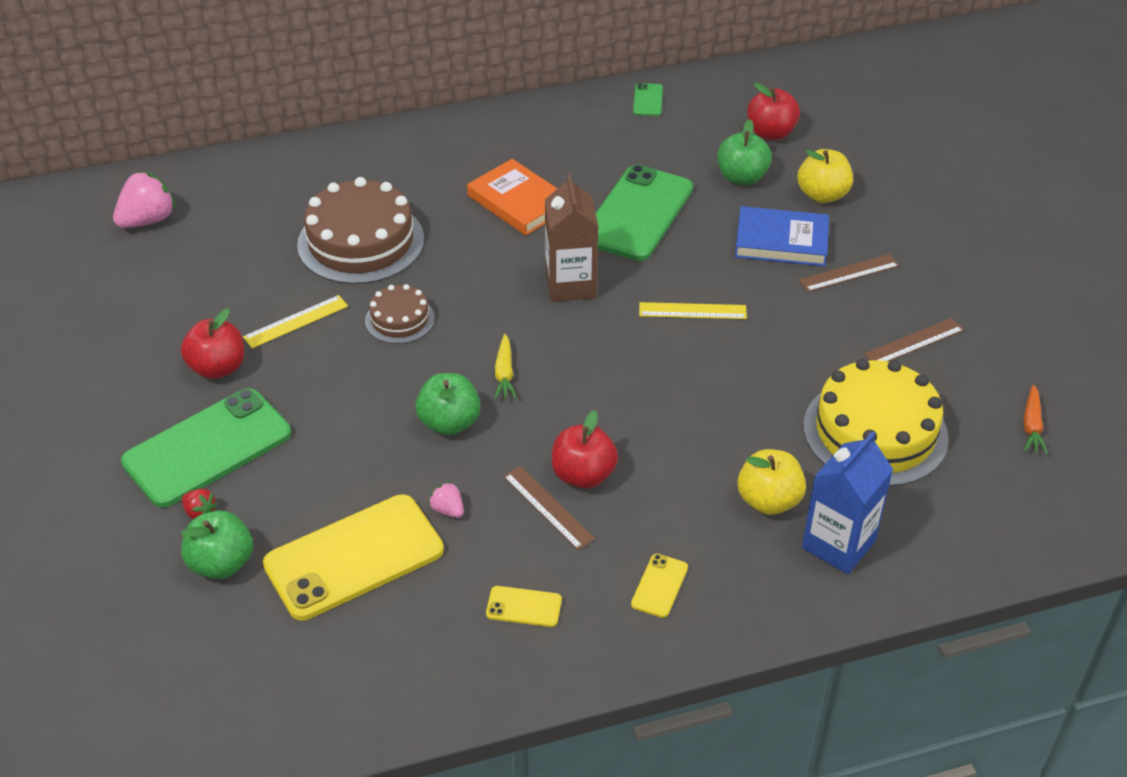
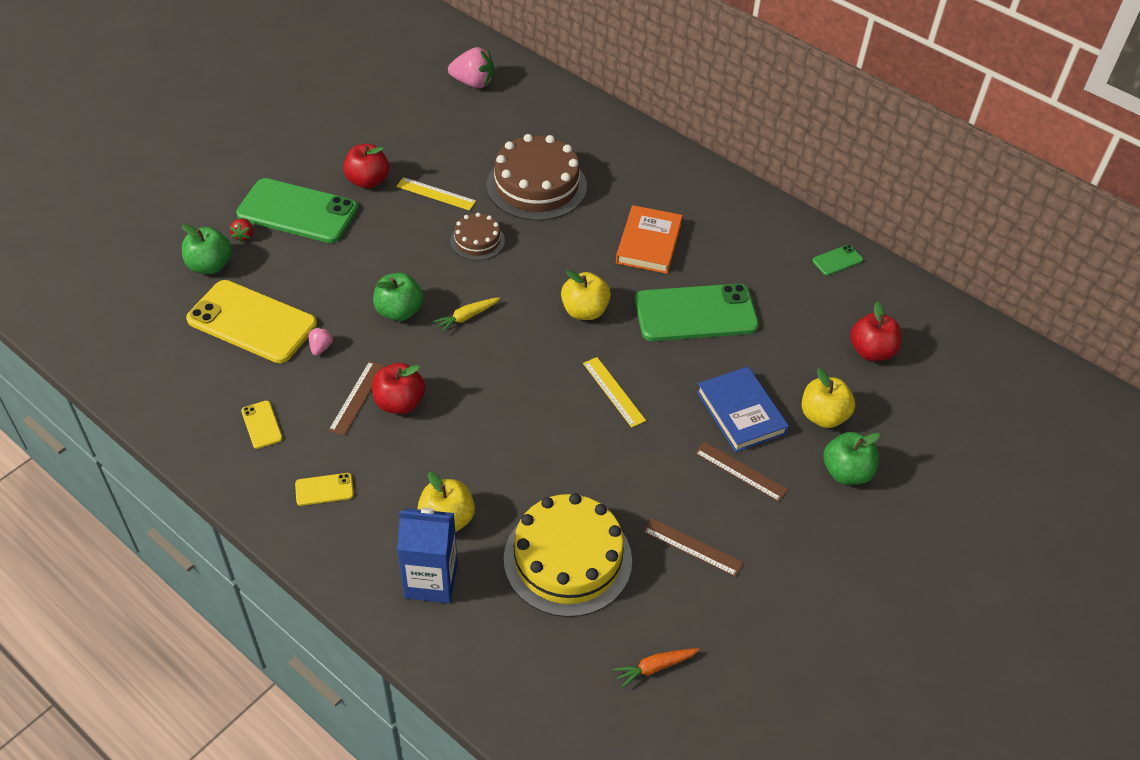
camera: 55 degrees right, 5 degrees up
brown carton [545,174,598,302] -> yellow apple [561,270,611,320]
green apple [717,119,772,185] -> green apple moved to [823,432,880,485]

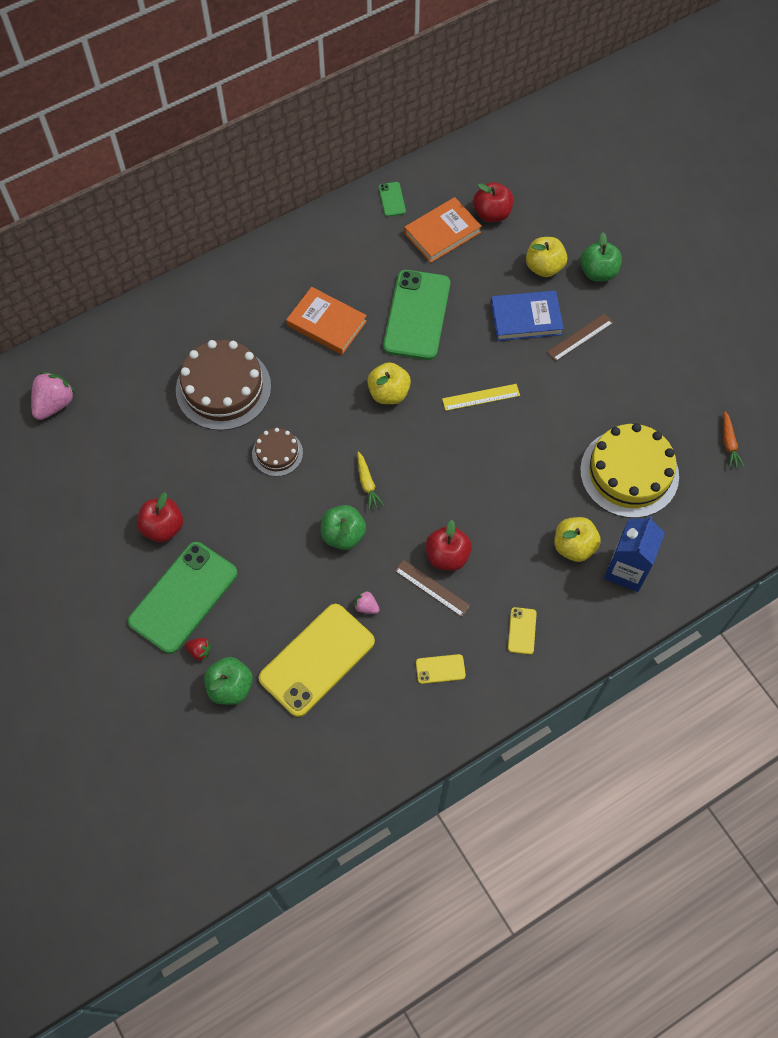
camera: 70 degrees left, 15 degrees up
yellow ruler [396,177,476,211] -> none
brown ruler [643,518,744,577] -> none
none -> orange book [404,197,482,263]

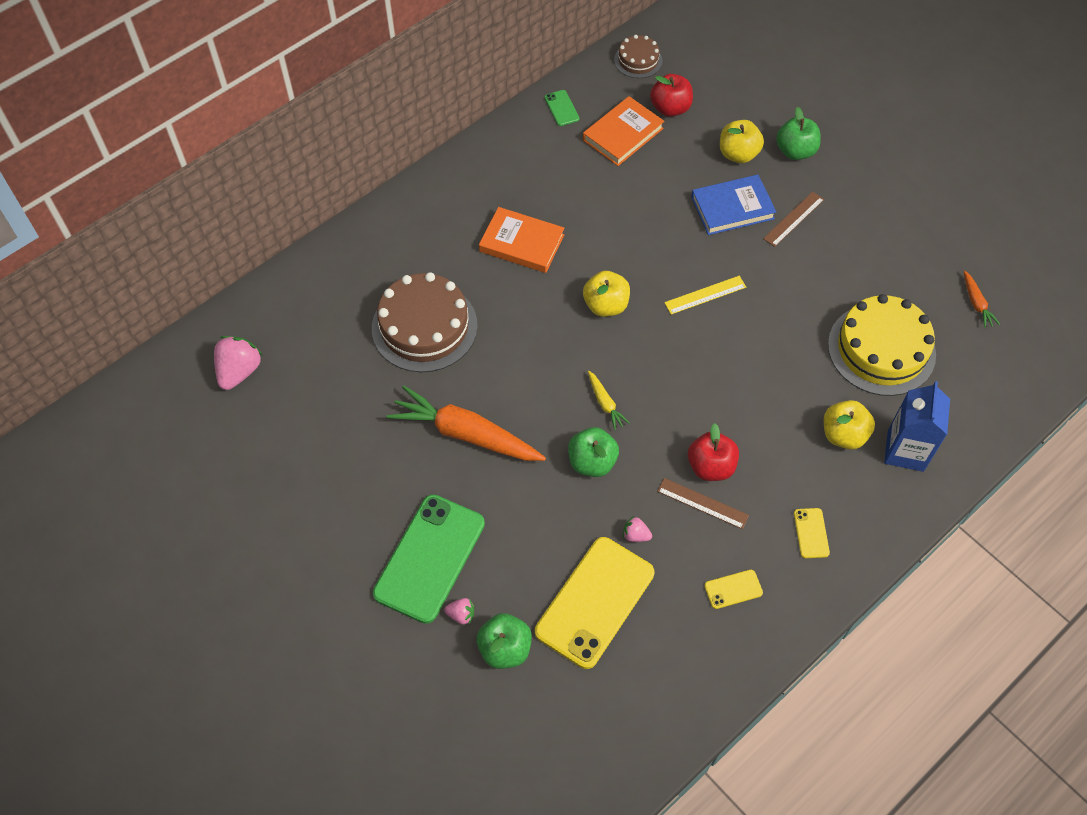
camera: 10 degrees left, 5 degrees down
red apple [137,492,183,542] -> none
red strawberry [185,638,211,661] -> pink strawberry [444,598,474,625]
brown cake [252,428,303,476] -> brown cake moved to [614,35,662,78]
green phone [383,270,450,360] -> none
none -> orange carrot [387,386,546,461]

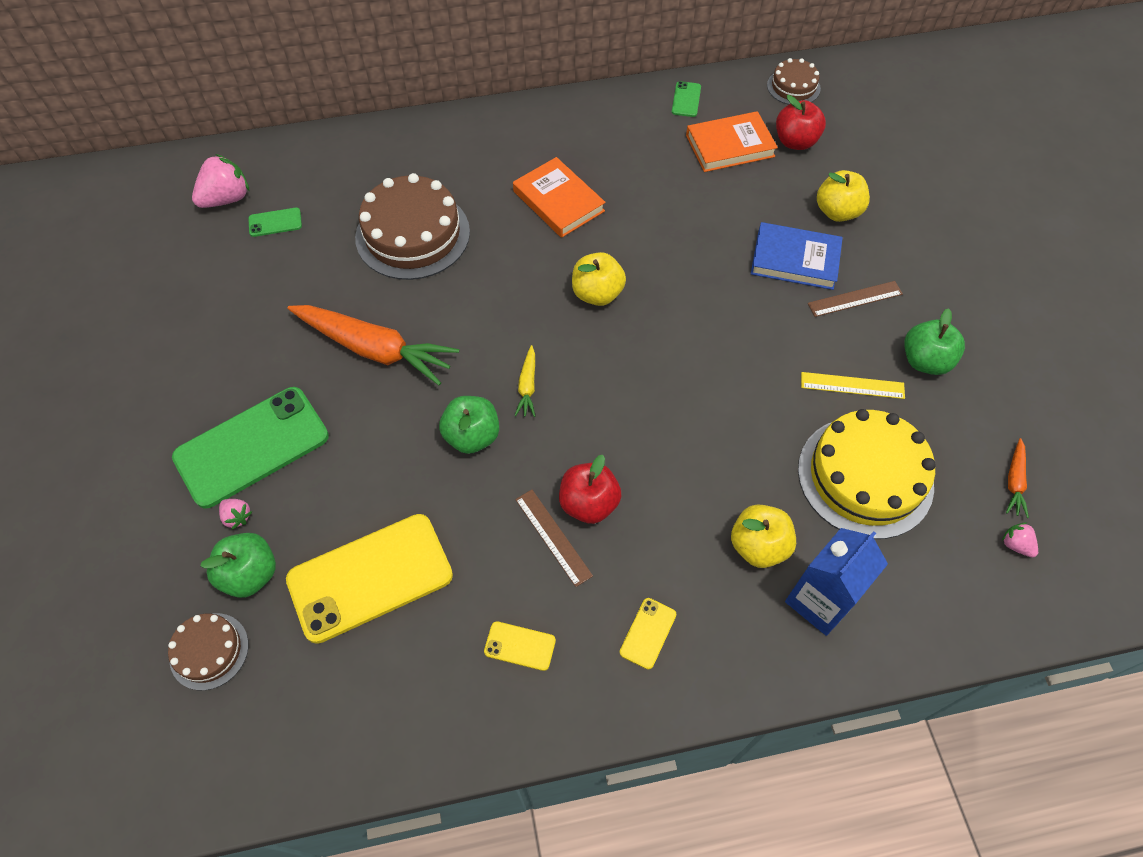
camera: 30 degrees right, 0 degrees up
orange carrot [387,386,546,461] -> orange carrot turned 150 degrees clockwise [288,305,459,385]
pink strawberry [623,516,652,542] -> pink strawberry moved to [1002,522,1038,558]
yellow ruler [664,276,746,314] -> yellow ruler moved to [801,372,905,399]
green apple [776,107,821,160] -> green apple moved to [904,308,965,375]
none -> brown cake [168,613,249,690]
none -> green phone [248,208,302,237]

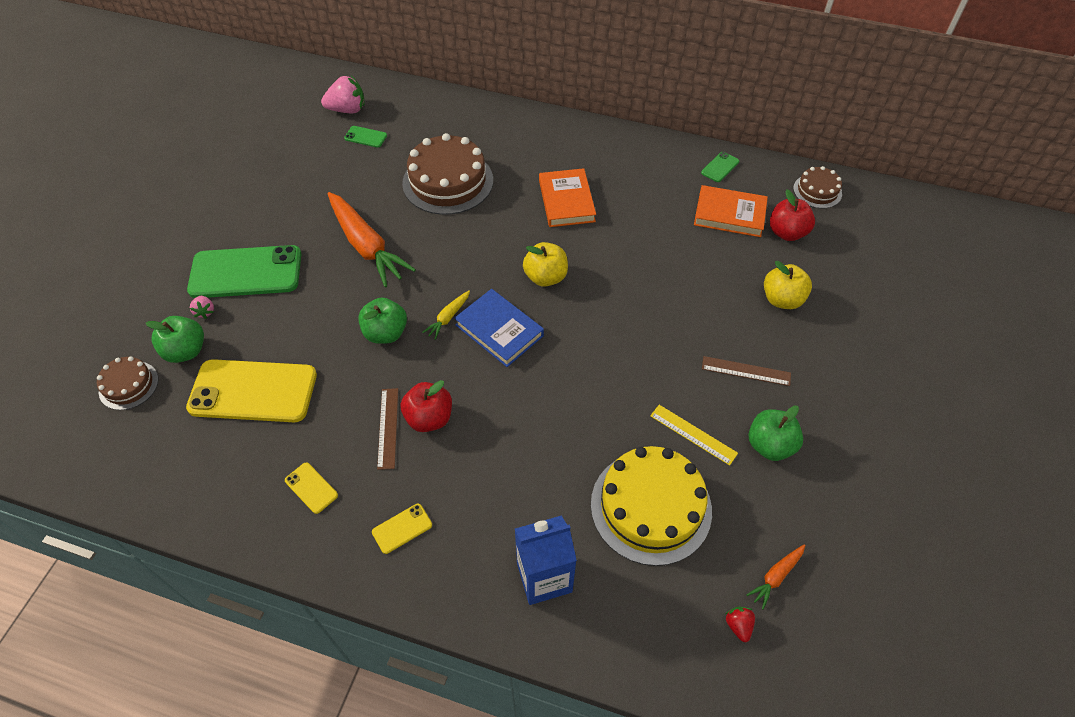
camera: 30 degrees right, 5 degrees down
yellow apple [731,504,796,568] -> none
blue book [751,222,843,290] -> blue book moved to [454,289,544,367]
pink strawberry [1002,522,1038,558] -> red strawberry [726,606,755,642]

